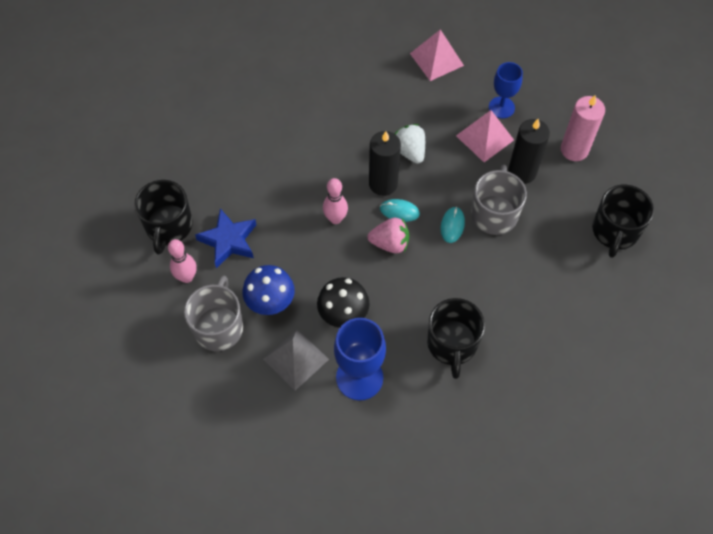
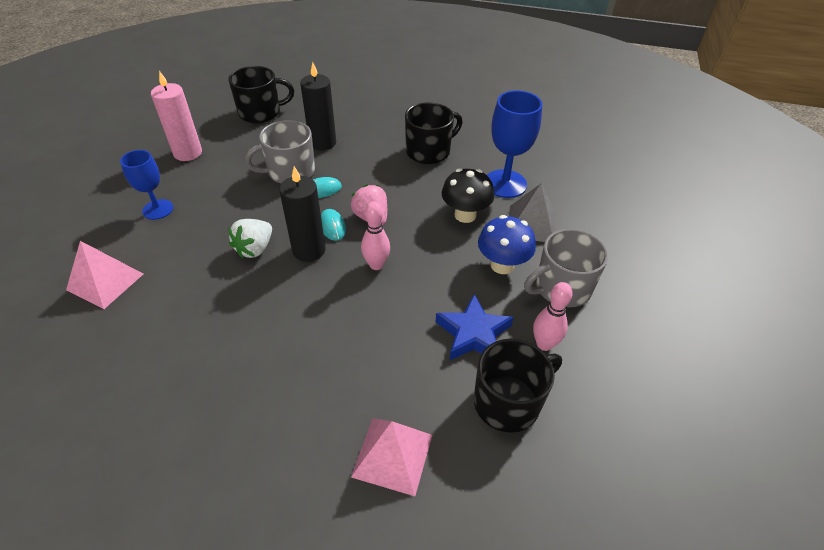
camera: 125 degrees left, 15 degrees down
pink pyramid [456,110,514,162] -> pink pyramid moved to [351,418,432,496]
black candle [508,119,550,184] -> black candle moved to [300,62,336,151]

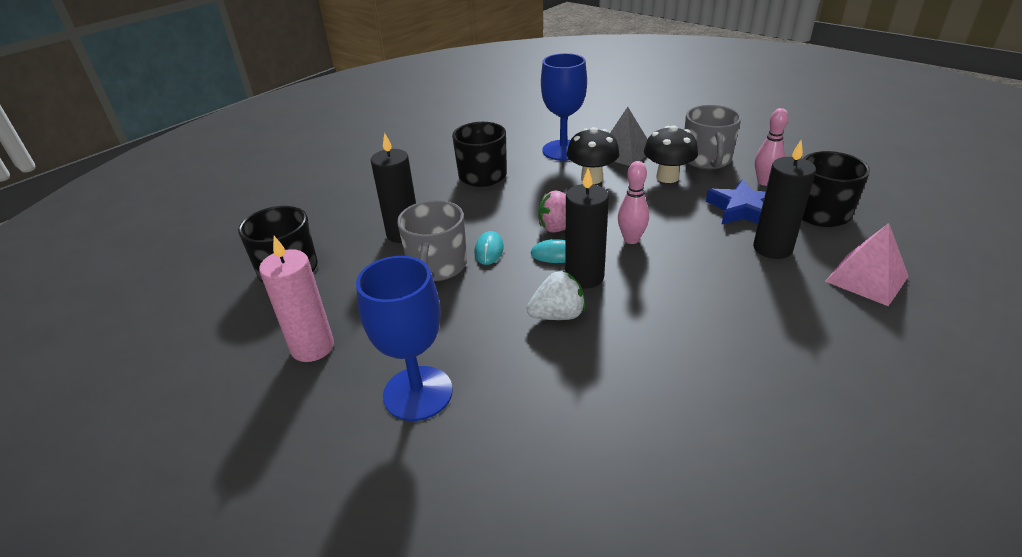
camera: 60 degrees left, 10 degrees down
pink pyramid [66,241,143,309] -> none
blue goblet [120,150,173,220] -> blue goblet [356,256,453,421], size x1.56
white strawberry [228,219,272,258] -> white strawberry turned 75 degrees counterclockwise [527,271,585,320]
blue mushroom [478,215,536,274] -> black mushroom [644,125,698,183]
none -> black candle [753,140,816,259]

